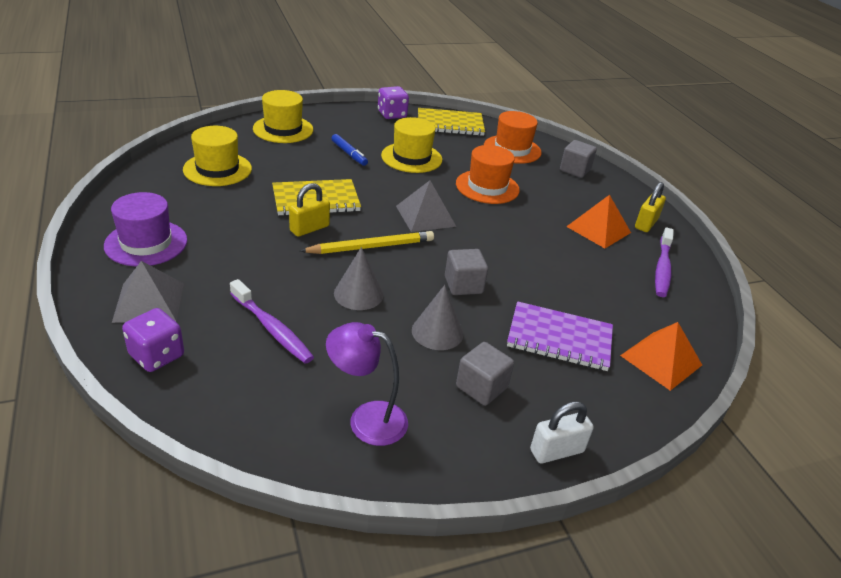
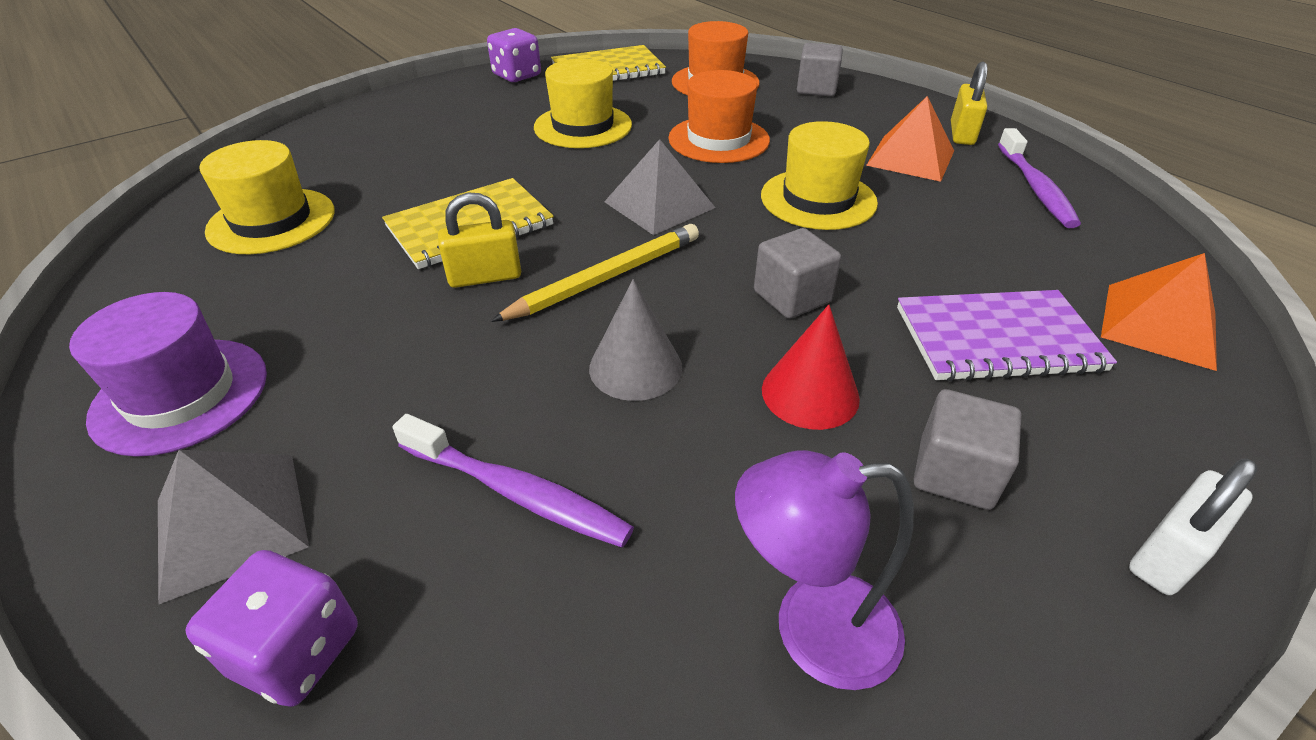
camera: 15 degrees left, 5 degrees up
yellow hat [253,90,313,143] -> yellow hat moved to [761,121,878,230]
yellow padlock [289,183,330,237] -> yellow padlock turned 45 degrees clockwise [438,193,521,288]
blue marker [331,134,368,166] -> none
grey cone [412,285,463,350] -> red cone [762,305,860,430]

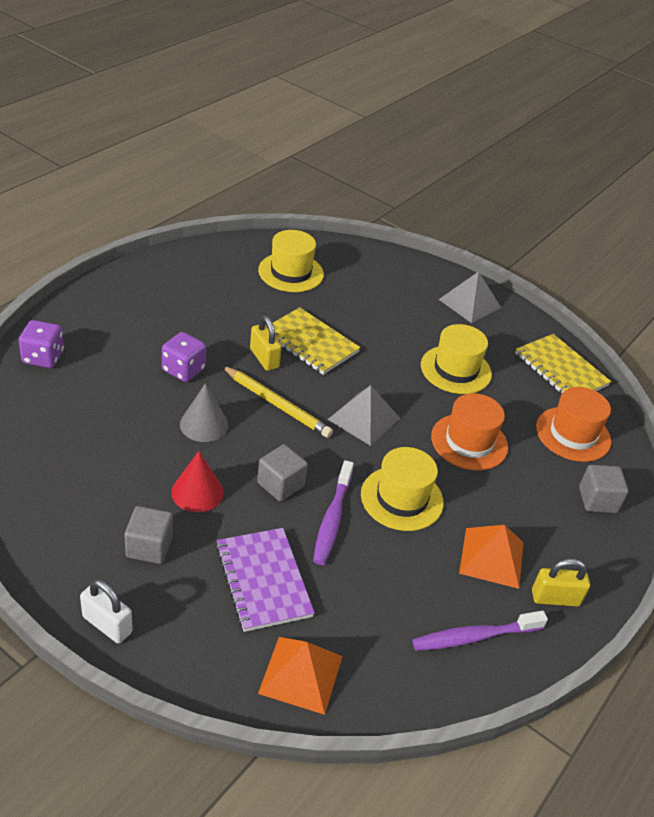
camera: 70 degrees right, 0 degrees up
purple hat [69,292,267,457] -> none
grey pyramid [158,450,309,605] -> grey pyramid moved to [438,271,501,323]
purple toothbrush [393,414,634,548] -> purple toothbrush moved to [313,460,354,565]
purple dice [487,28,541,82] -> purple dice moved to [162,332,206,382]
purple lamp [735,450,914,690] -> none

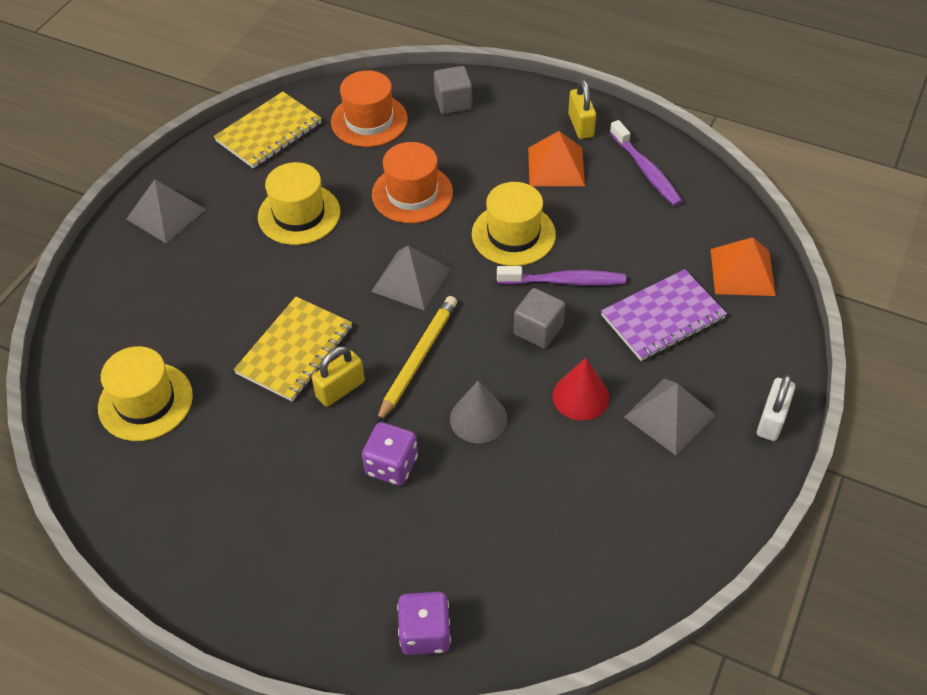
camera: 95 degrees left, 10 degrees up
grey cube [124,506,173,564] -> grey pyramid [624,378,715,455]

